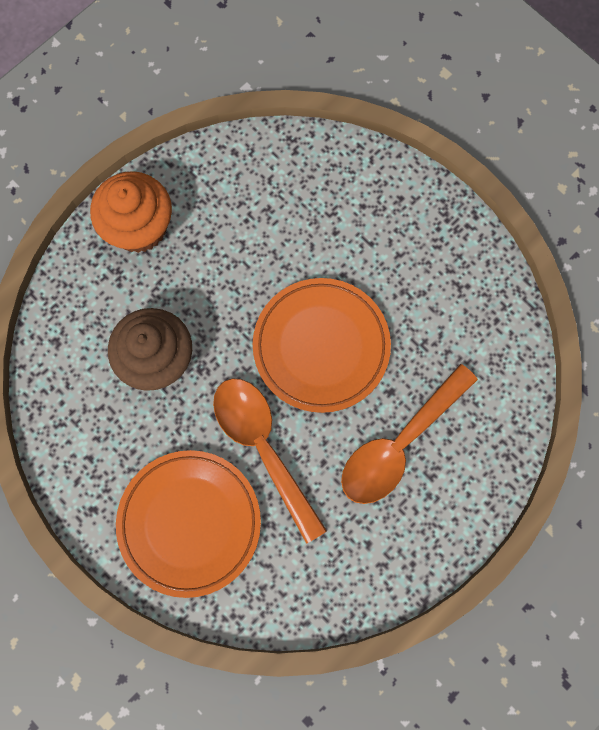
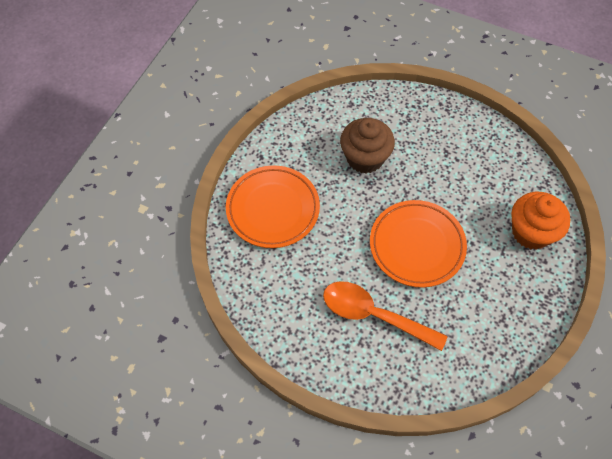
camera: 70 degrees right, 15 degrees down
orange cupcake [90,171,172,253] -> orange cupcake moved to [511,192,571,250]
orange spoon [213,378,327,544] -> none

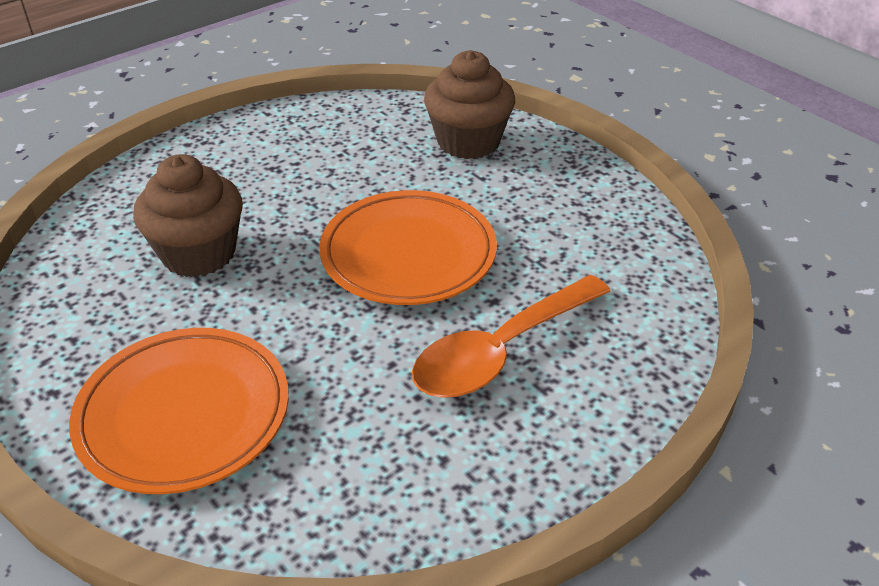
camera: 65 degrees left, 20 degrees down
orange cupcake [511,192,571,250] -> brown cupcake [424,50,515,159]

